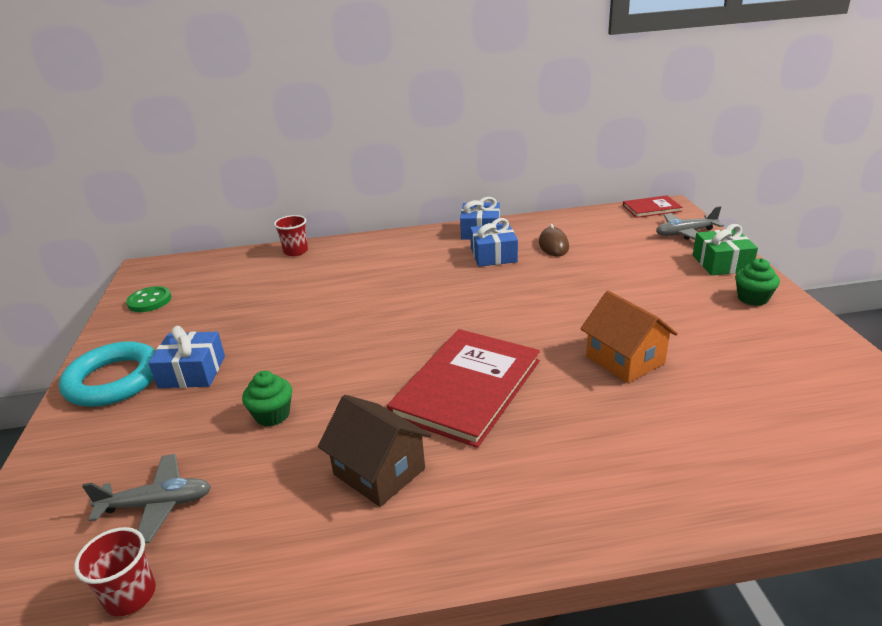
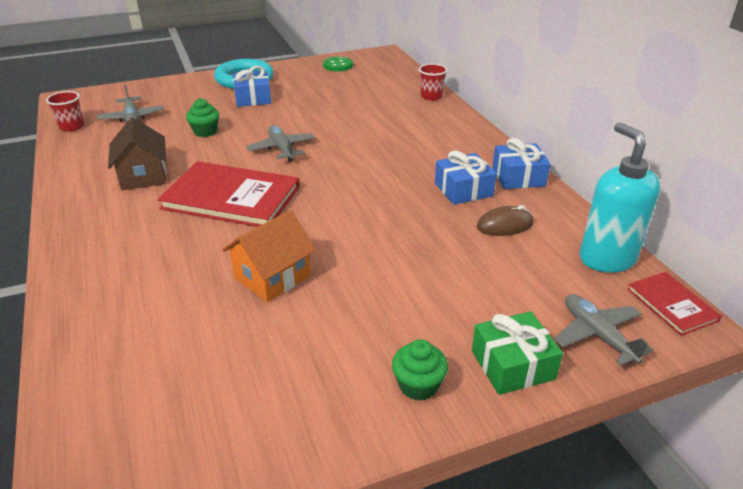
camera: 75 degrees right, 5 degrees up
brown house [318,395,431,507] -> brown house turned 45 degrees counterclockwise [108,118,166,190]
none -> grey plane [246,125,315,162]
none -> turquoise soap dispenser [580,122,660,273]

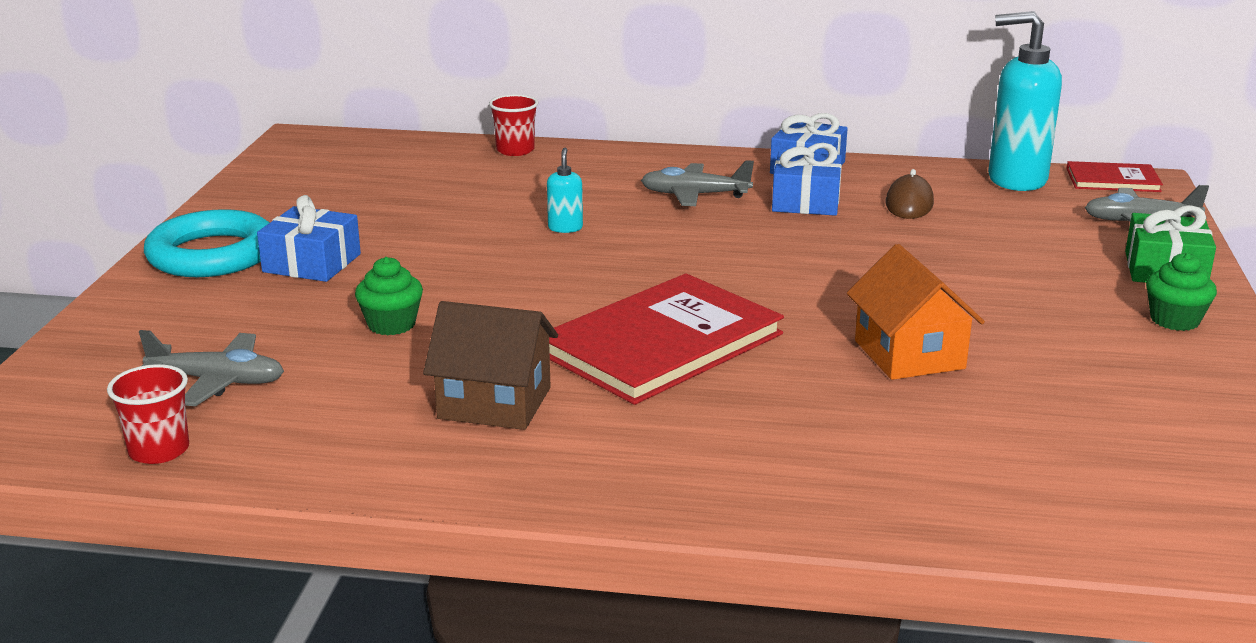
camera: 60 degrees left, 10 degrees down
grey plane [246,125,315,162] -> grey plane moved to [641,160,754,206]
green button [323,57,353,72] -> none
none -> turquoise soap dispenser [547,148,583,233]

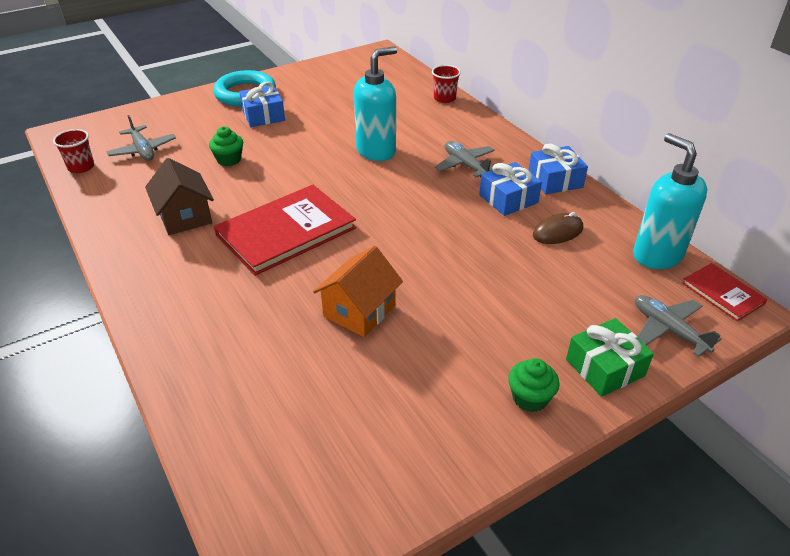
camera: 50 degrees right, 15 degrees up
turquoise soap dispenser [547,148,583,233] -> turquoise soap dispenser [354,46,397,161], size x2.28
red book [549,273,784,405] -> red book turned 45 degrees counterclockwise [214,185,356,276]

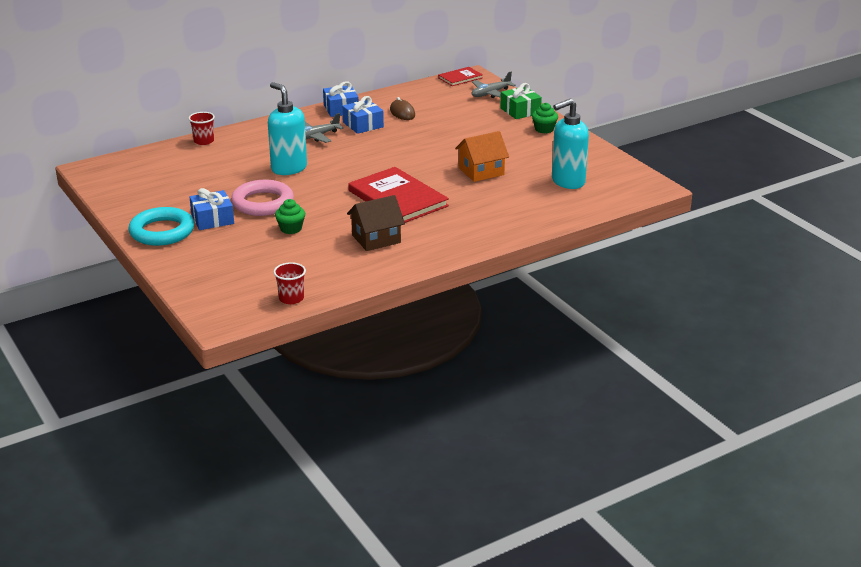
camera: 90 degrees left, 10 degrees down
grey plane [106,115,176,161] -> none
orange house [313,246,403,337] -> orange house turned 60 degrees counterclockwise [455,131,509,182]
turquoise soap dispenser [633,133,707,269] -> turquoise soap dispenser moved to [552,98,589,189]
none -> pink ring [231,180,294,216]

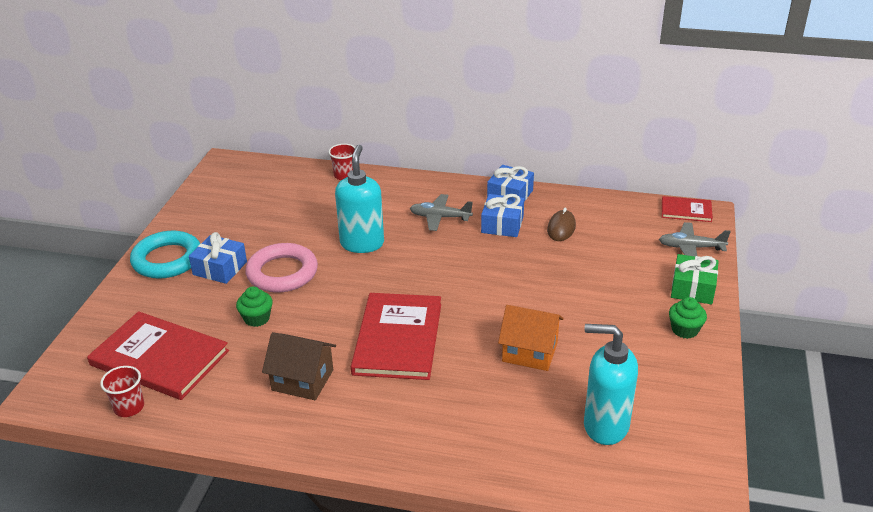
camera: 45 degrees right, 5 degrees up
none -> red book [87,311,229,400]

